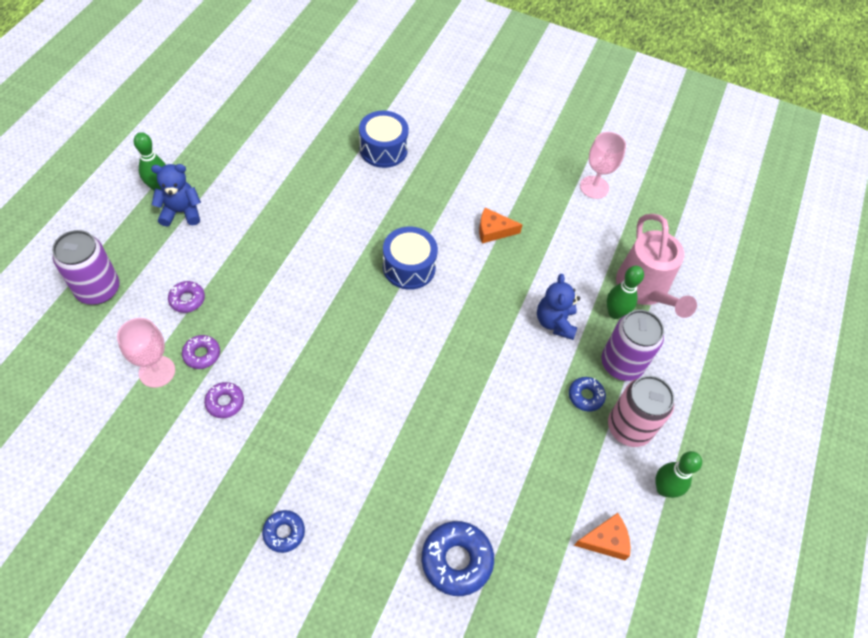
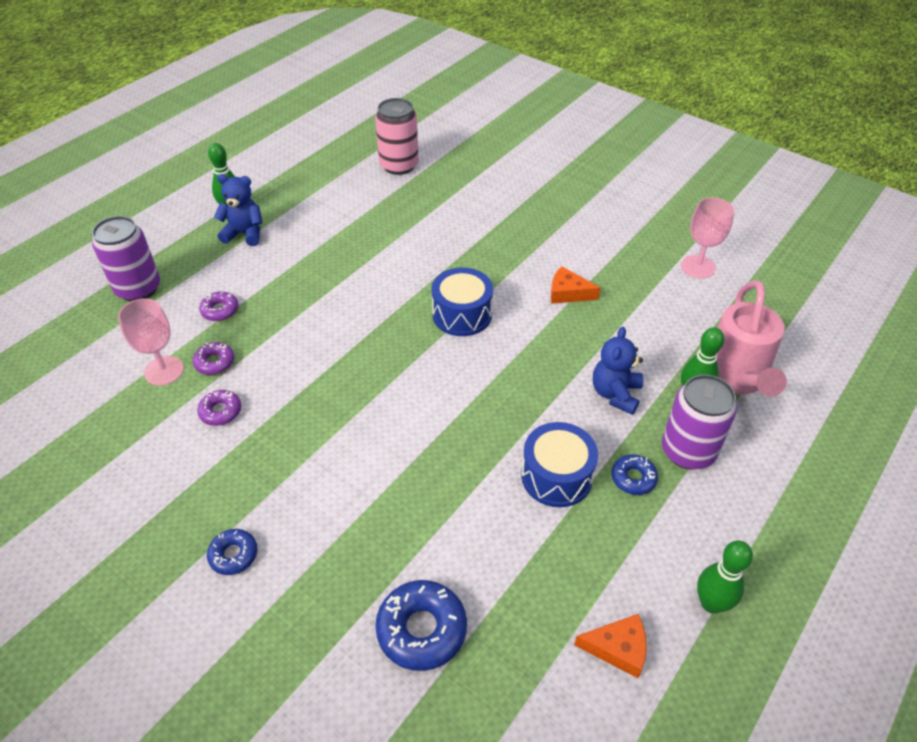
camera: 20 degrees right, 10 degrees down
blue drum [359,111,409,168] -> blue drum moved to [521,422,598,507]
pink can [608,375,674,447] -> pink can moved to [375,98,419,175]

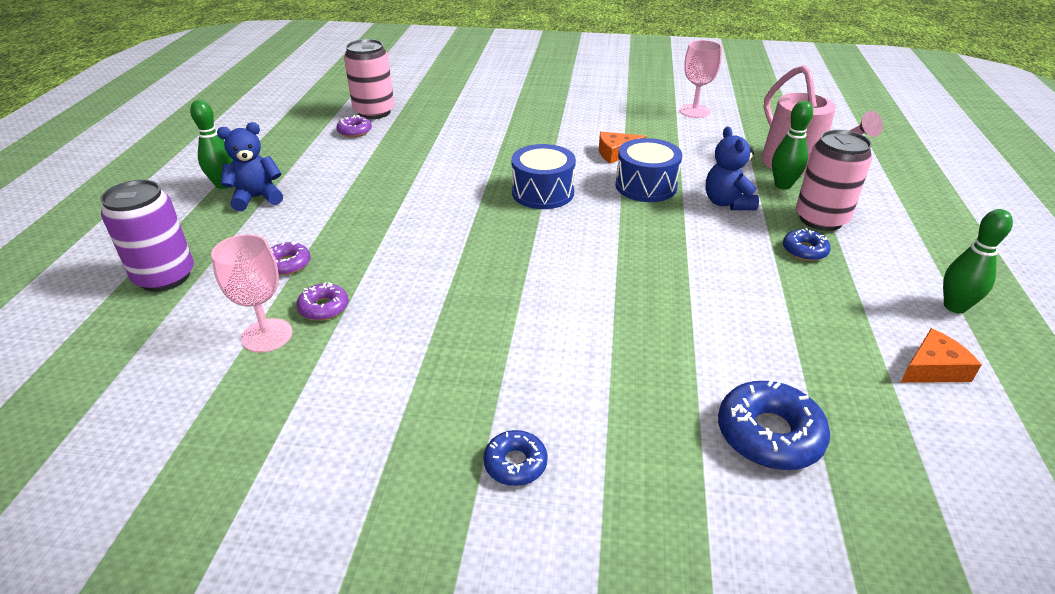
camera: 30 degrees left, 10 degrees down
purple donut [197,390,241,426] -> purple donut moved to [336,115,372,137]
blue drum [521,422,598,507] -> blue drum moved to [615,138,682,202]
purple can [662,374,737,470] -> pink can [796,130,872,231]

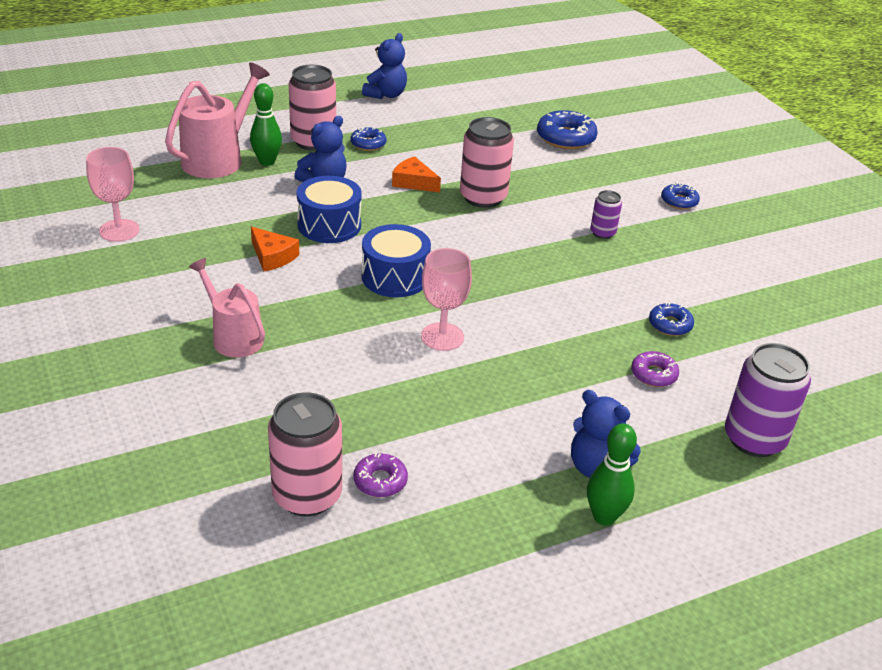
camera: 125 degrees left, 0 degrees up
pink goblet [211,234,293,353] -> pink goblet moved to [421,248,472,351]
purple donut [297,282,348,320] -> blue donut [649,302,694,336]
orange cheese [900,328,982,383] -> orange cheese moved to [392,156,441,192]
green bowling pin [943,209,1013,314] -> blue teddy bear [362,33,407,99]
none -> pink watering can [189,258,265,358]
none -> pink can [460,117,514,208]
none -> purple can [590,190,622,239]

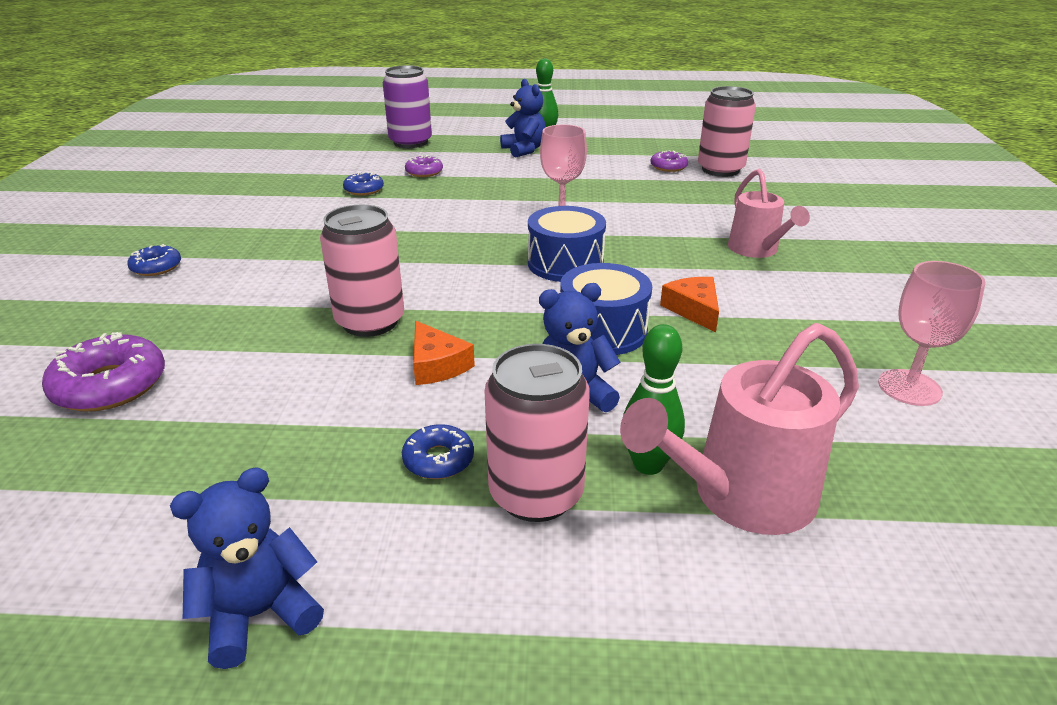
camera: 150 degrees left, 5 degrees down
blue donut [537,110,598,149] -> purple donut [42,332,165,412]
purple can [590,190,622,239] -> none

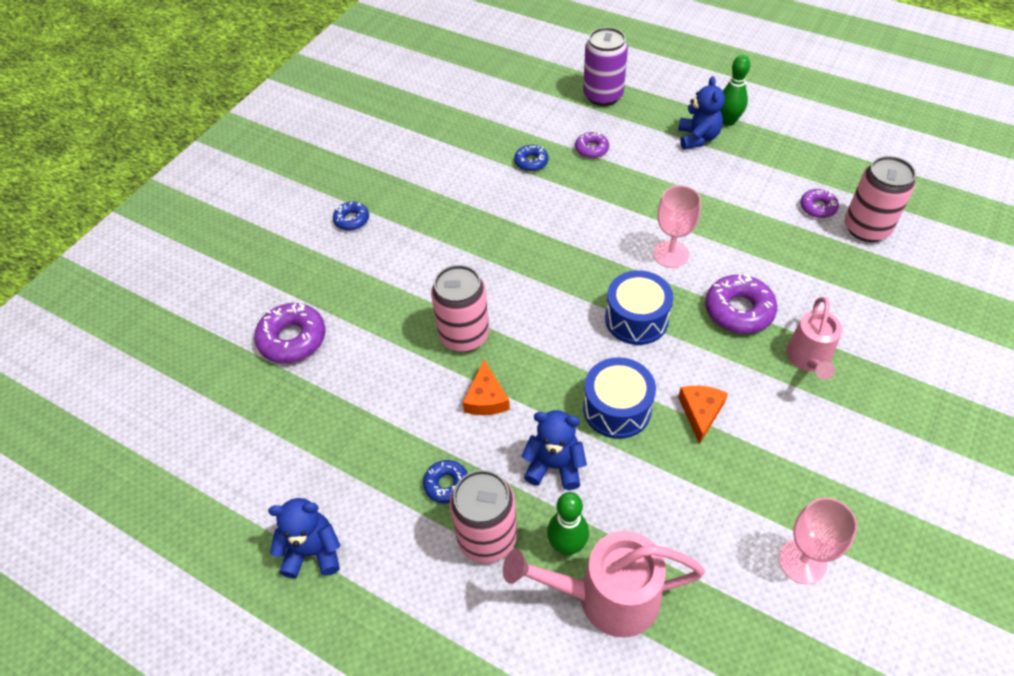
camera: 30 degrees right, 20 degrees up
none -> purple donut [705,274,777,334]

